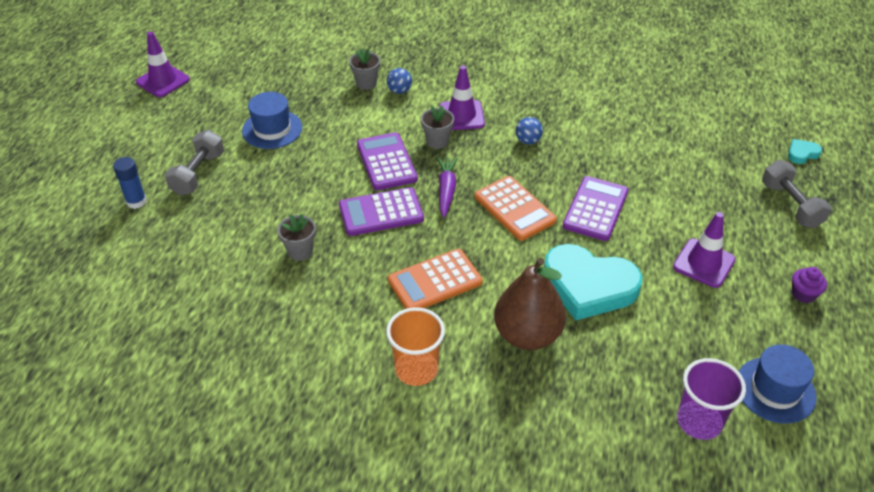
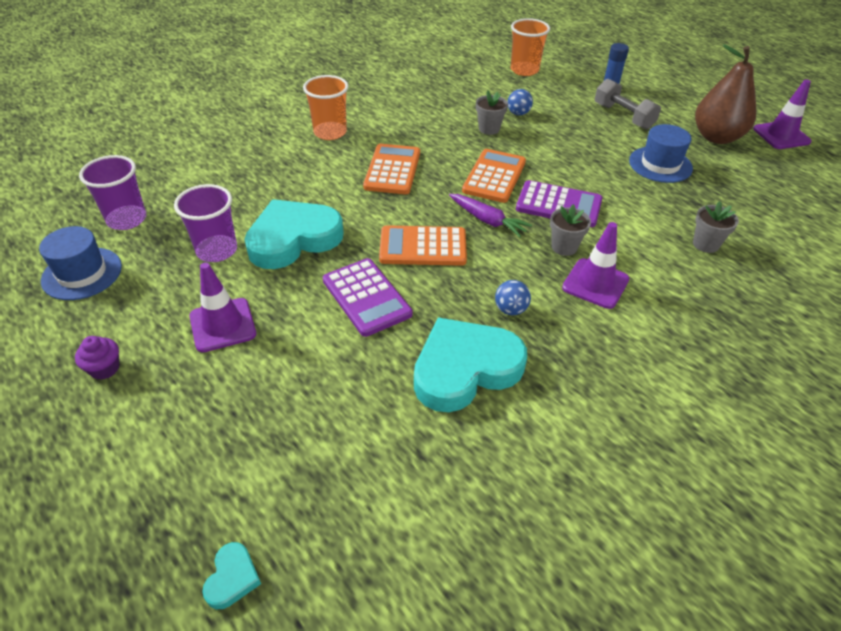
camera: 125 degrees right, 0 degrees up
purple calculator [339,187,424,236] -> orange calculator [462,149,526,203]
blue ball [387,68,412,94] -> blue ball moved to [508,89,533,115]
brown pear [494,258,566,350] -> brown pear moved to [695,44,756,144]
grey dumbbell [762,160,832,228] -> none
none -> purple cup [174,184,237,262]
none -> turquoise heart [414,317,527,412]
none -> orange cup [511,18,550,76]

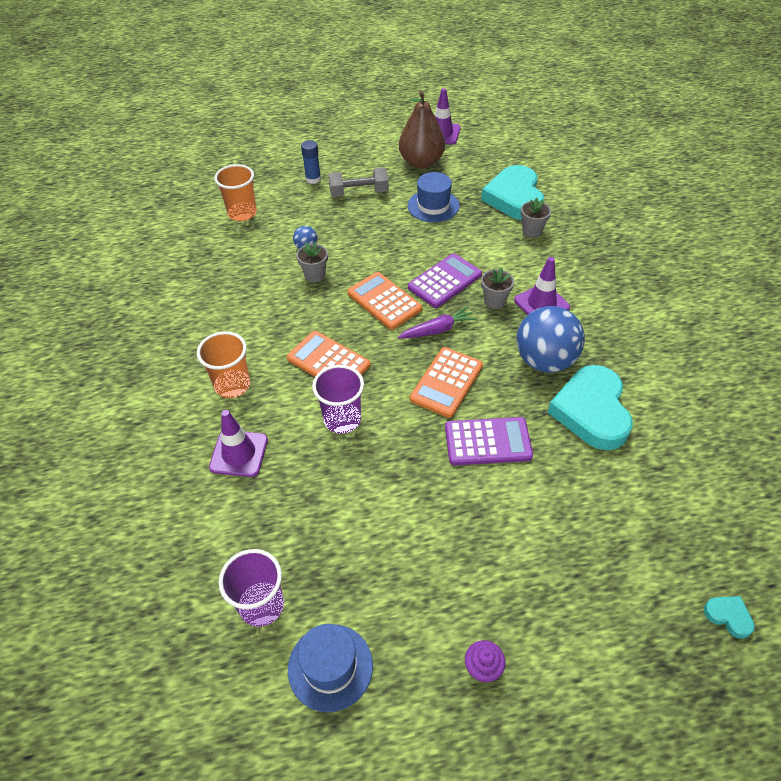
camera: 60 degrees left, 5 degrees up
purple cup [174,184,237,262] -> purple cup moved to [312,365,364,434]
purple traffic cone [189,262,256,352] -> purple traffic cone moved to [209,410,268,477]
turquoise heart [244,199,344,269] -> turquoise heart moved to [481,165,544,220]
blue ball [495,280,531,315] -> blue ball [517,306,585,373], size x2.29

